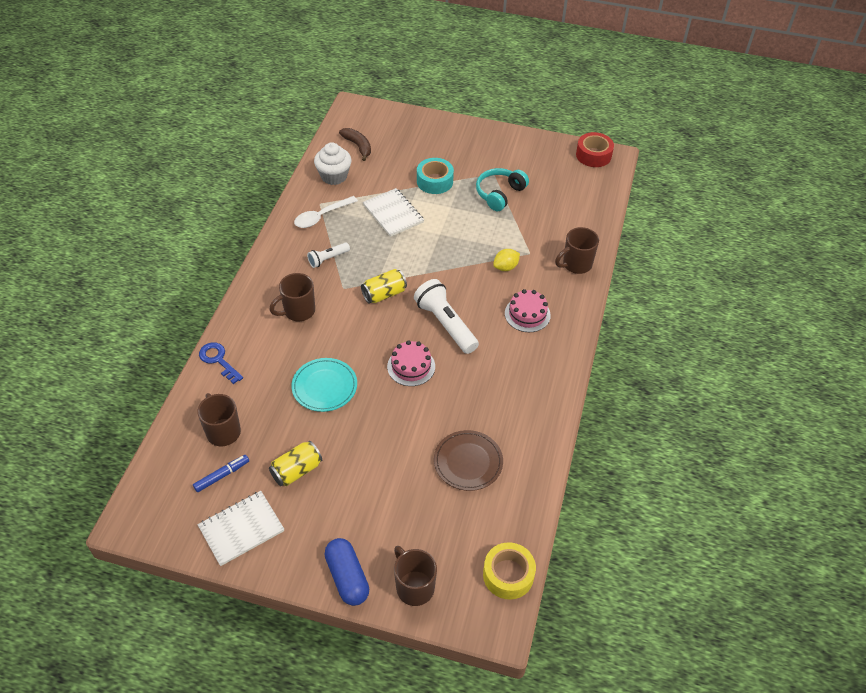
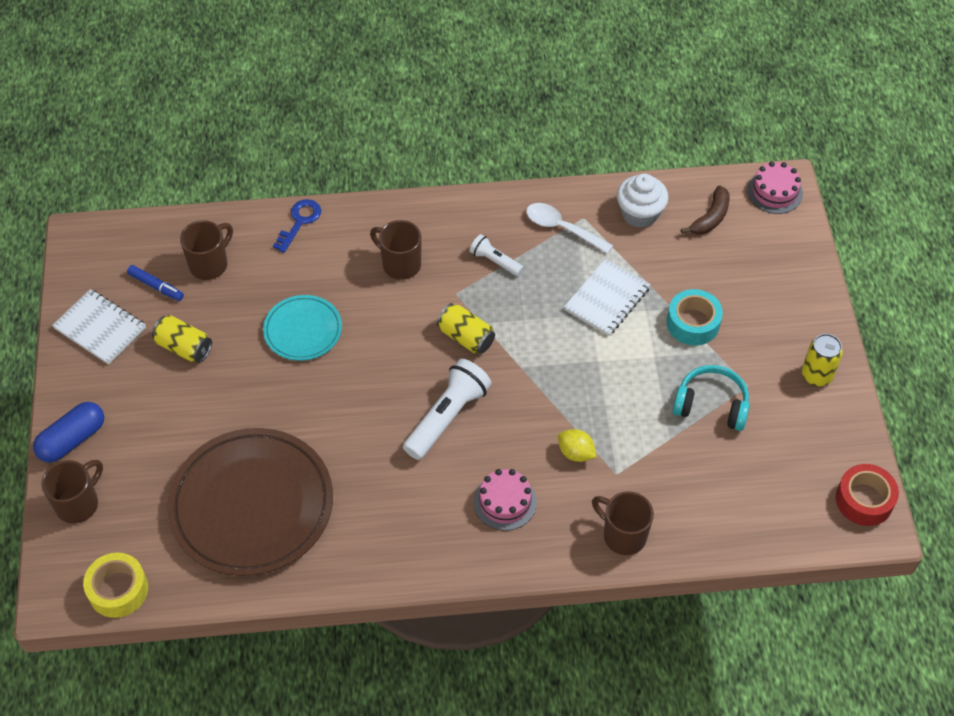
camera: 70 degrees right, 5 degrees up
pink cake [387,340,435,386] -> pink cake moved to [747,162,803,214]
brown plate [434,430,503,491] -> brown plate [167,428,333,576], size x1.94
none -> yellow can [802,334,843,386]

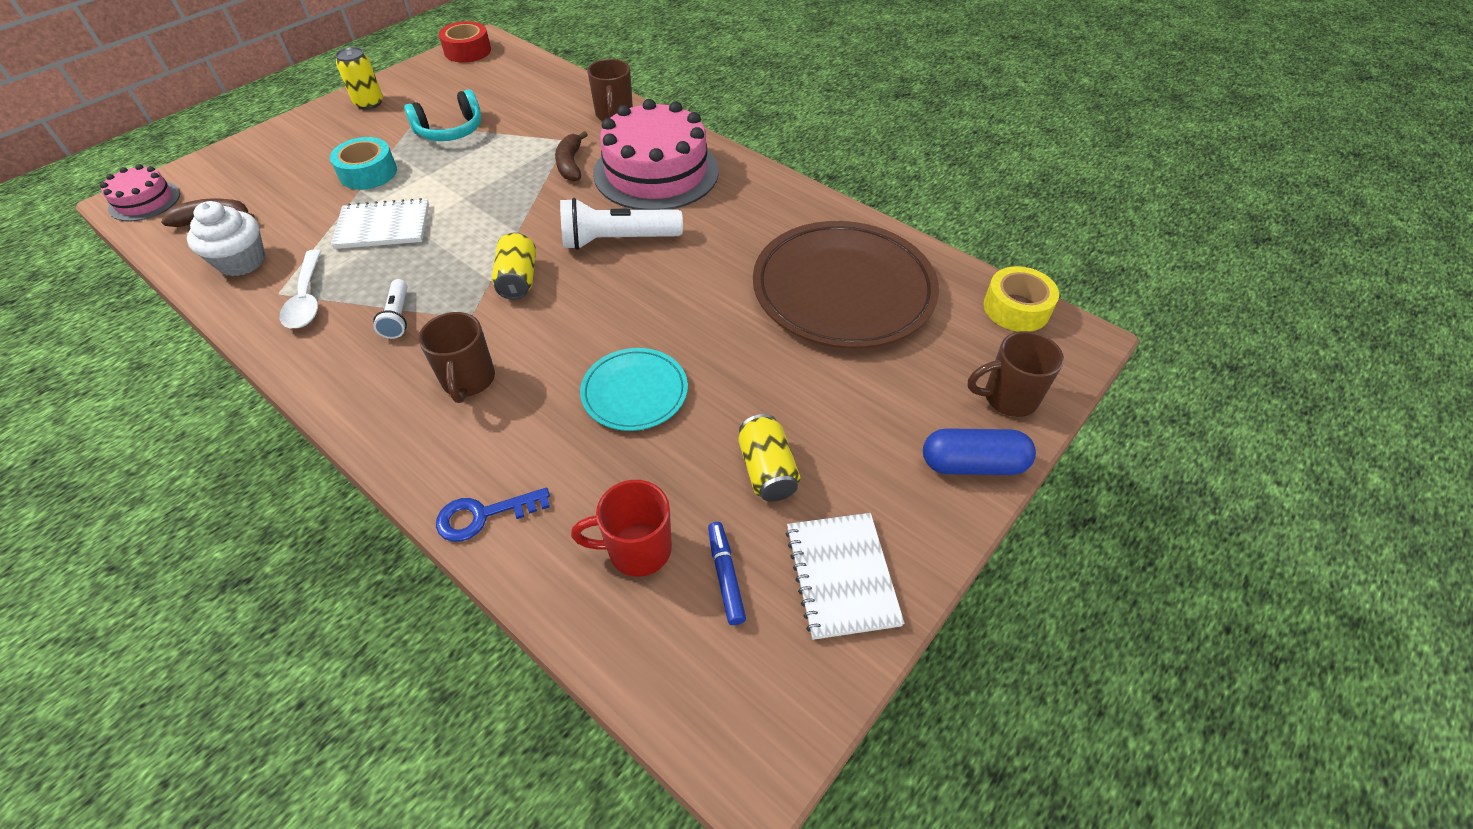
camera: 135 degrees left, 5 degrees down
brown mug [180,220,233,280] -> red mug [571,480,672,577]
pink cake [473,469,537,531] -> pink cake [593,99,719,210], size x2.05
yellow lemon [558,429,596,462] -> brown banana [555,131,588,182]
turquoise headphones [673,365,750,431] -> turquoise headphones turned 90 degrees counterclockwise [404,89,481,141]

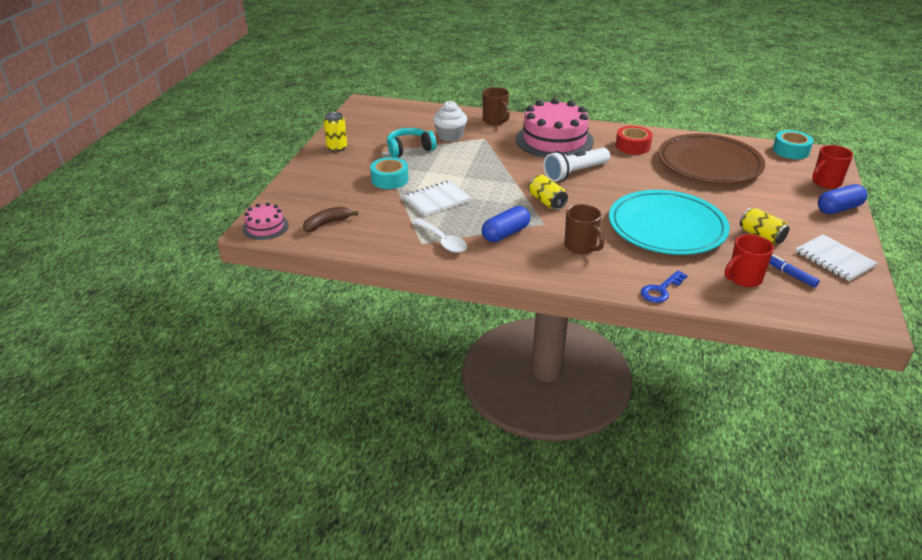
camera: 25 degrees left, 15 degrees down
white cupcake [187,201,265,276] -> white cupcake moved to [433,101,467,142]
white flashlight [374,279,407,339] -> blue capsule [482,206,530,242]
turquoise headphones [404,89,481,141] -> turquoise headphones turned 150 degrees counterclockwise [387,128,436,158]
red tape [439,21,491,63] -> red tape moved to [616,126,653,155]
brown banana [555,131,588,182] -> none
turquoise plate [580,348,688,431] -> turquoise plate [609,190,730,255], size x1.94
brown mug [968,331,1064,417] -> red mug [812,145,853,189]
yellow tape [983,266,1059,332] -> turquoise tape [773,130,814,159]

